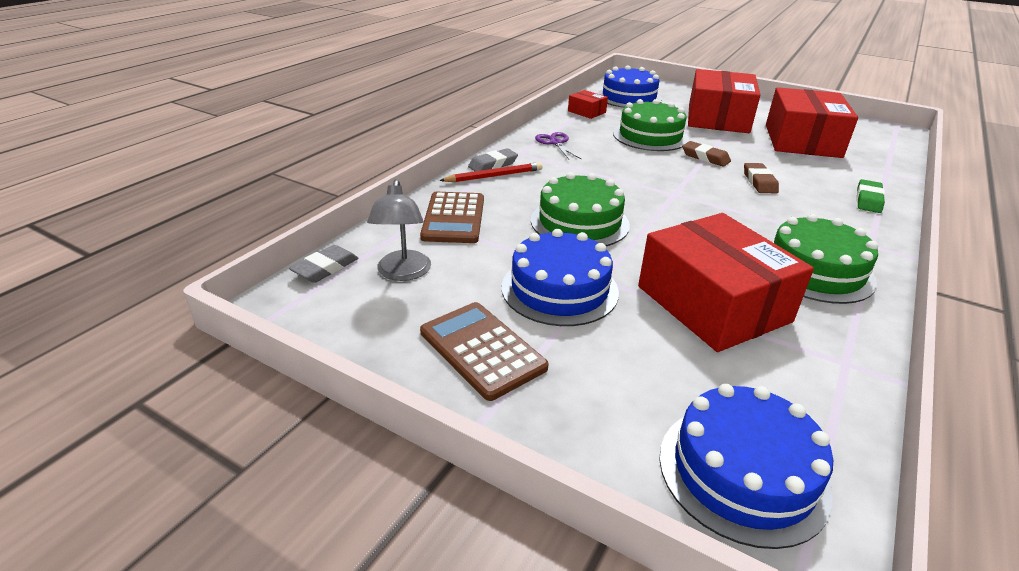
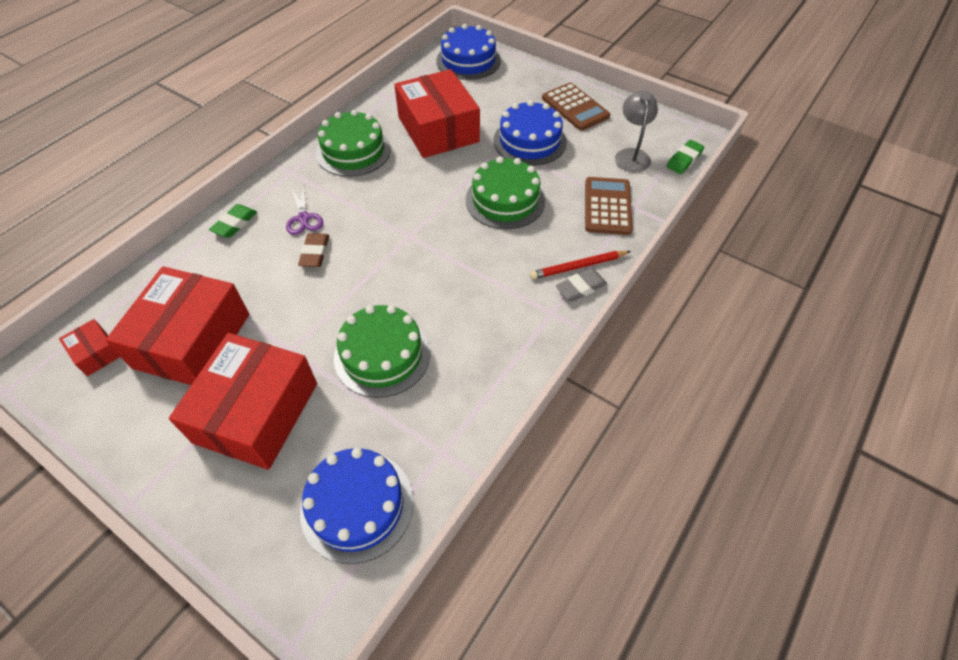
camera: 175 degrees left, 20 degrees up
grey eraser [289,245,358,283] -> green eraser [666,140,704,174]
purple scissors [535,132,581,159] -> purple scissors moved to [286,184,323,235]
red box [568,90,608,119] -> red box moved to [59,319,120,376]
brown eraser [682,141,731,167] -> none

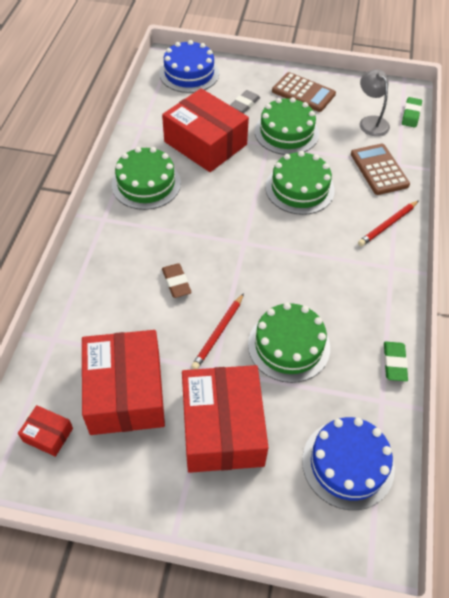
camera: 25 degrees left, 0 degrees up
green eraser [209,204,257,238] -> green eraser moved to [384,342,408,381]
purple scissors [286,184,323,235] -> none
blue cake [493,100,567,166] -> green cake [255,97,319,155]
grey eraser [556,268,607,302] -> grey eraser moved to [230,90,260,114]
none -> red pencil [191,293,244,369]

